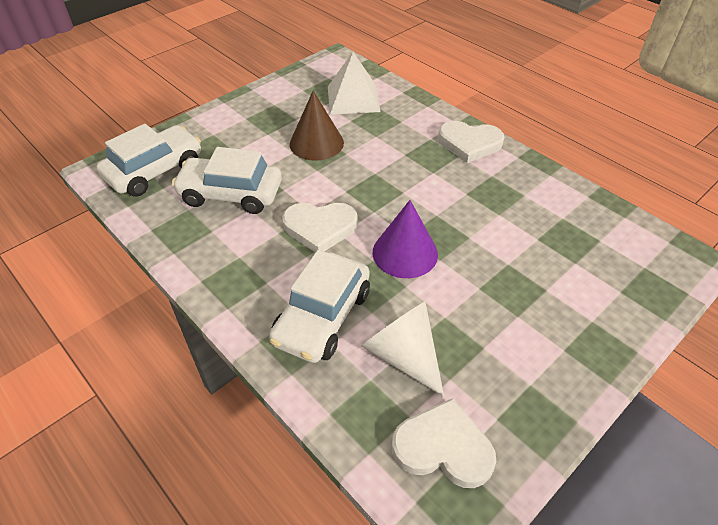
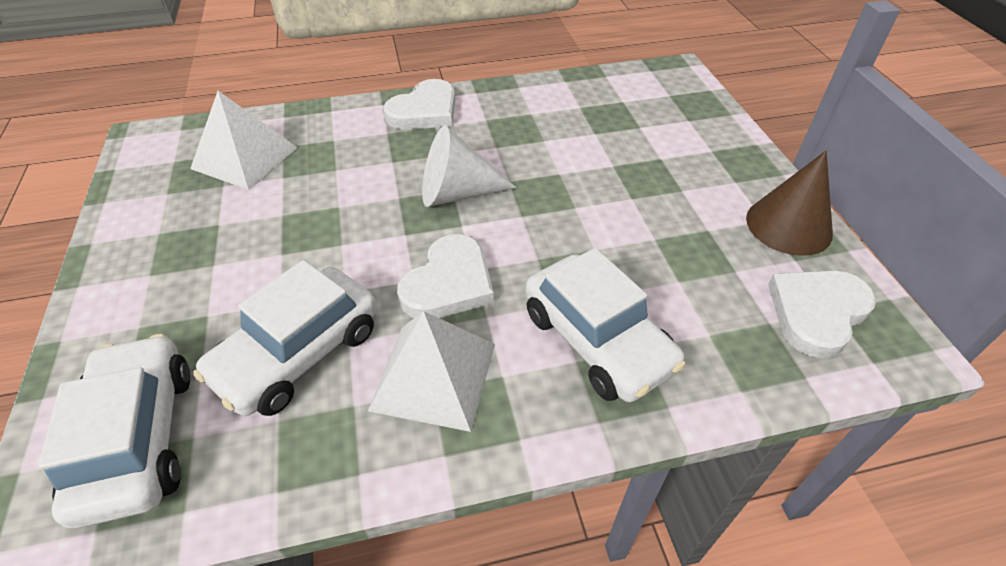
camera: 60 degrees left, 0 degrees up
brown cone [290,91,344,161] -> brown cone moved to [746,151,833,256]
white cone [362,302,444,397] -> white cone moved to [422,125,516,207]
purple cone [373,200,438,278] -> none
none -> white pyramid [368,311,495,432]

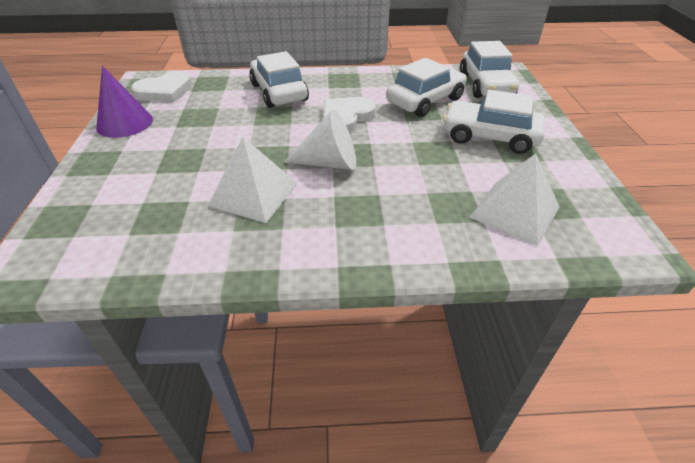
camera: 170 degrees left, 5 degrees down
white pyramid [368,311,495,432] -> white pyramid moved to [208,137,298,223]
white heart [383,79,455,130] -> none
brown cone [746,151,833,256] -> purple cone [96,66,153,138]
none -> white car [443,90,545,154]

